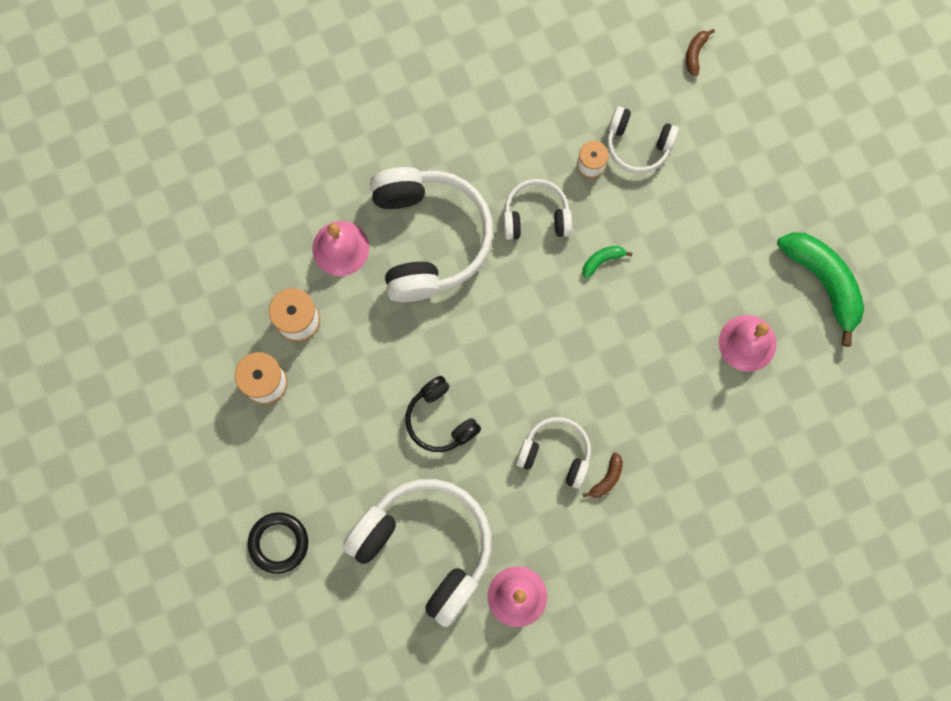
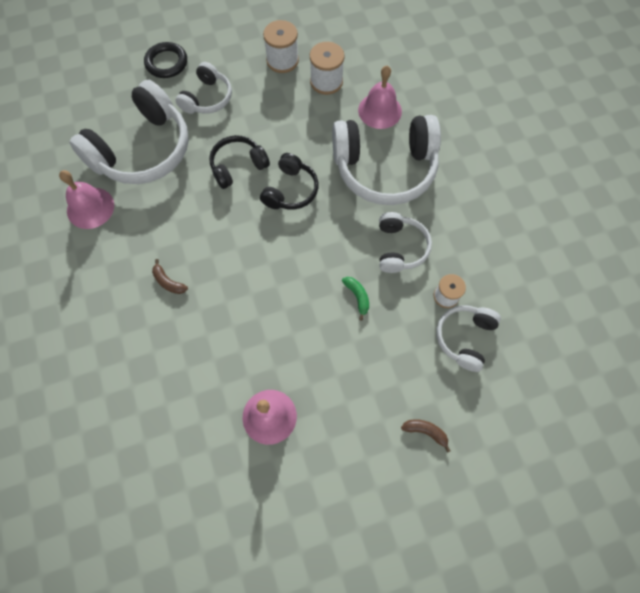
camera: 95 degrees right, 10 degrees down
white headphones [516,417,591,489] -> white headphones moved to [176,62,232,114]
brown banana [686,29,715,76] -> brown banana moved to [401,419,450,453]
green banana [777,232,864,347] -> none
none -> black headphones [260,153,319,210]

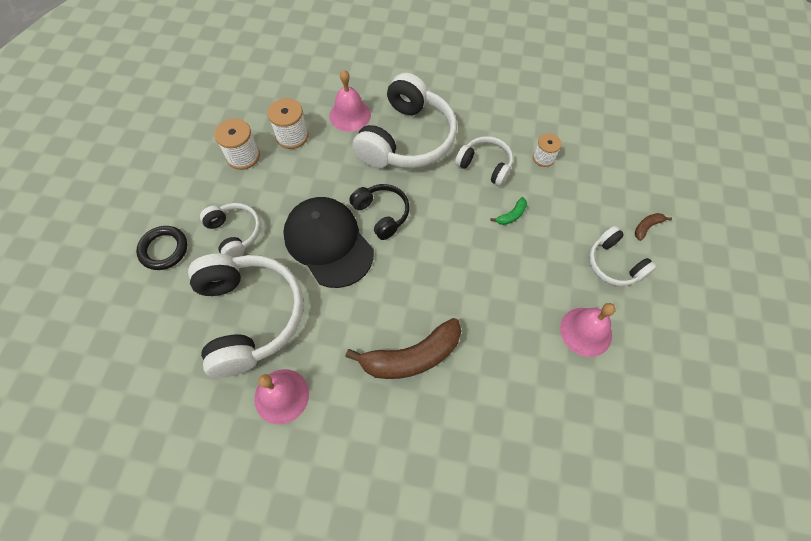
camera: 60 degrees left, 5 degrees down
brown banana [152,259,188,294] -> brown banana [345,318,461,379], size x2.33
black headphones [209,135,270,189] -> black cap [283,197,374,288]
green banana [342,277,369,321] -> green banana turned 135 degrees clockwise [490,197,527,225]
white headphones [436,305,501,372] -> white headphones moved to [589,226,657,286]

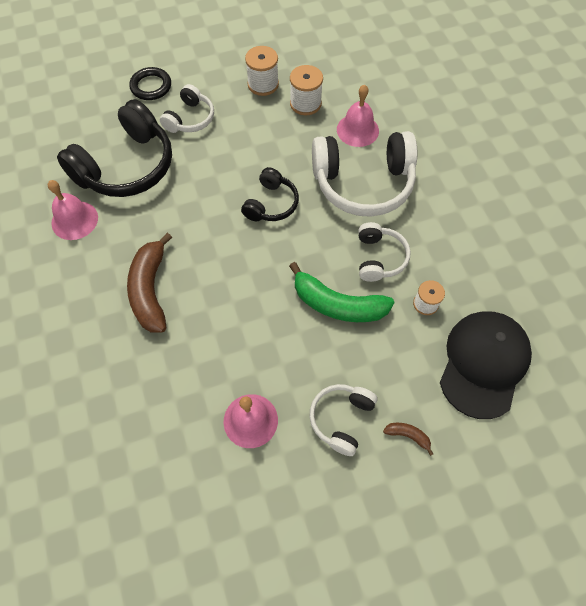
camera: 60 degrees right, 0 degrees up
white headphones [188,254,304,378] -> black headphones [57,99,172,197]
black cap [283,197,374,288] -> black cap moved to [440,311,532,419]
brown banana [345,318,461,379] -> brown banana turned 45 degrees clockwise [127,233,172,333]
green banana [490,197,527,225] -> green banana [289,262,395,322], size x2.33

